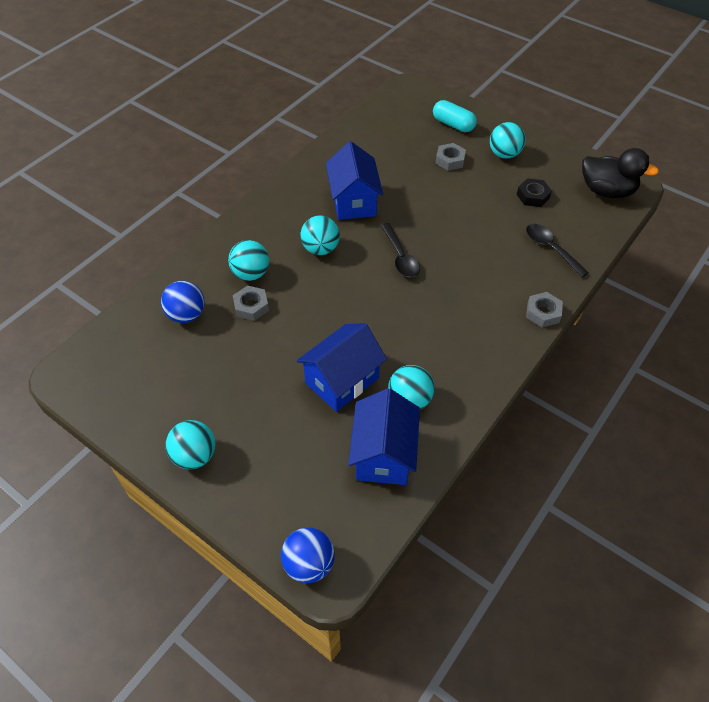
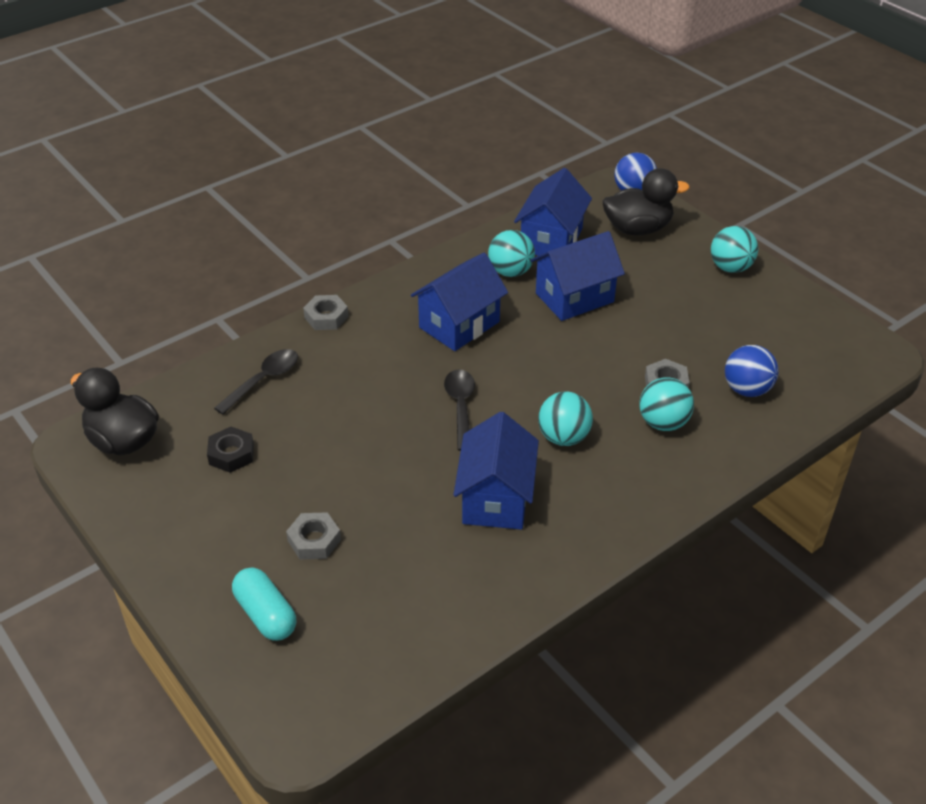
camera: 165 degrees left, 10 degrees down
turquoise ball [490,122,525,159] -> none
black spoon [526,224,589,277] -> black spoon turned 120 degrees counterclockwise [214,349,298,415]
none -> blue house [411,253,508,351]
none -> black duck [603,168,689,235]

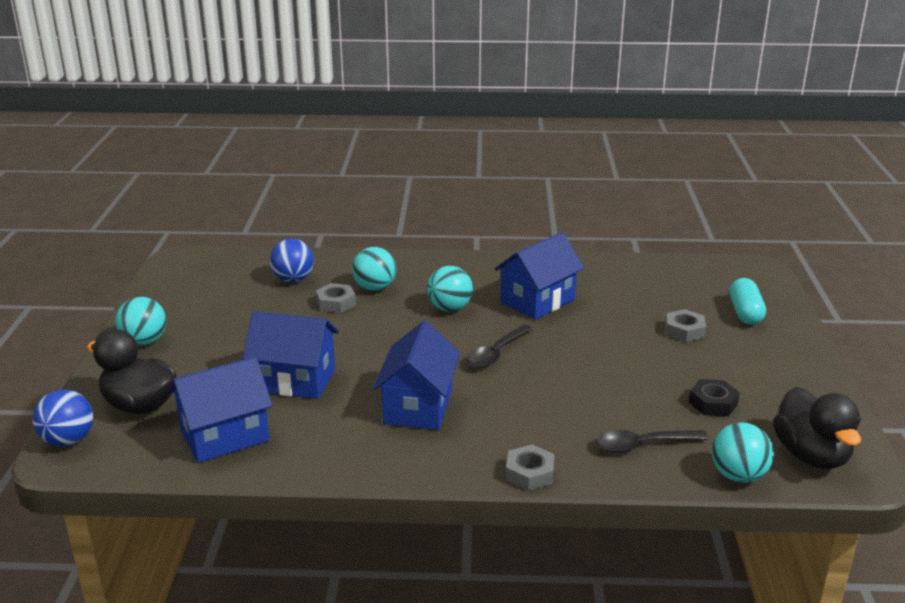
camera: 140 degrees left, 15 degrees down
blue house [411,253,508,351] -> blue house turned 75 degrees counterclockwise [373,321,460,430]
turquoise ball [488,230,535,277] -> turquoise ball moved to [712,423,774,483]

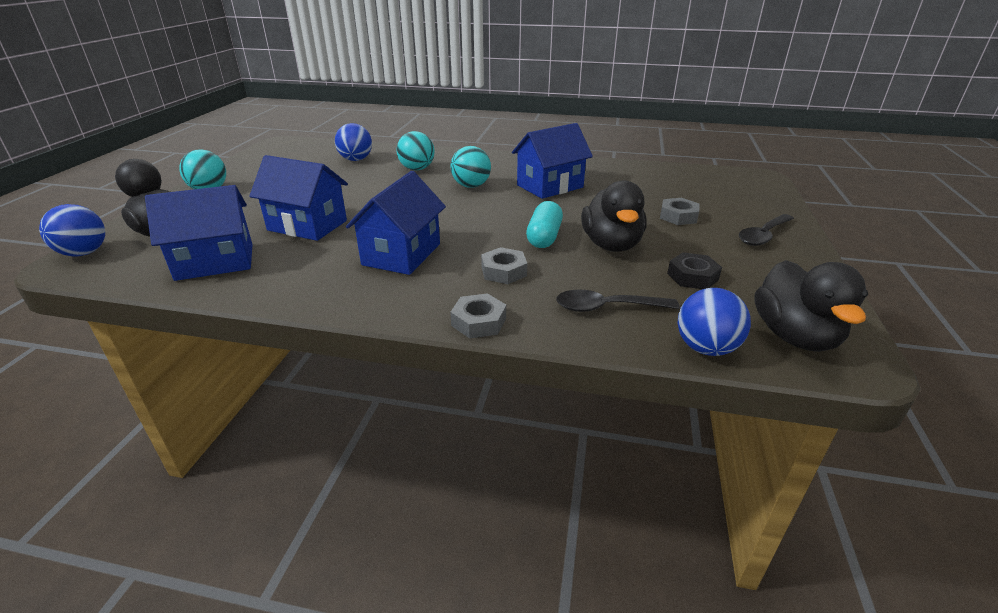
camera: 10 degrees right, 5 degrees up
grey nut [316,283,356,313] -> grey nut moved to [481,247,527,284]
black spoon [466,325,533,368] -> black spoon moved to [739,214,794,246]
turquoise ball [712,423,774,483] -> blue ball [678,288,751,356]
turquoise capsule [730,278,766,325] -> turquoise capsule moved to [526,201,563,248]
none -> black duck [581,180,646,252]

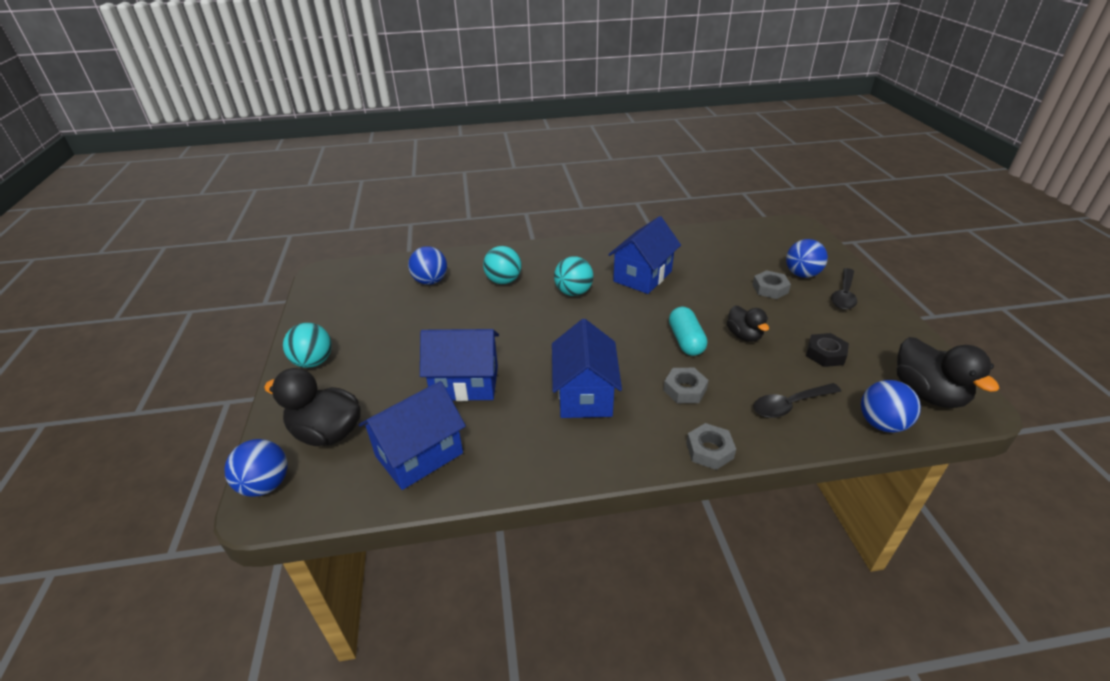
camera: 20 degrees left, 5 degrees up
black duck [581,180,646,252] -> black duck [727,305,769,342], size x0.61
none -> blue ball [786,239,828,278]

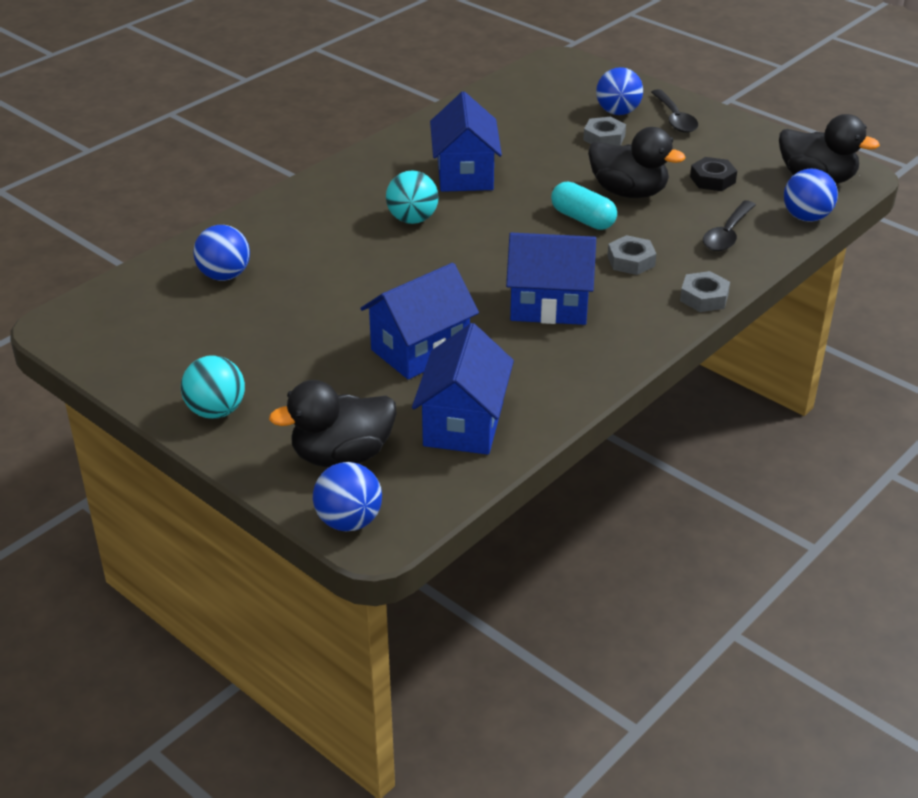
camera: 40 degrees left, 0 degrees up
turquoise ball [483,246,522,284] -> none
blue house [552,319,622,418] -> blue house turned 45 degrees counterclockwise [506,233,596,325]
black duck [727,305,769,342] -> black duck [588,127,685,198], size x1.65

